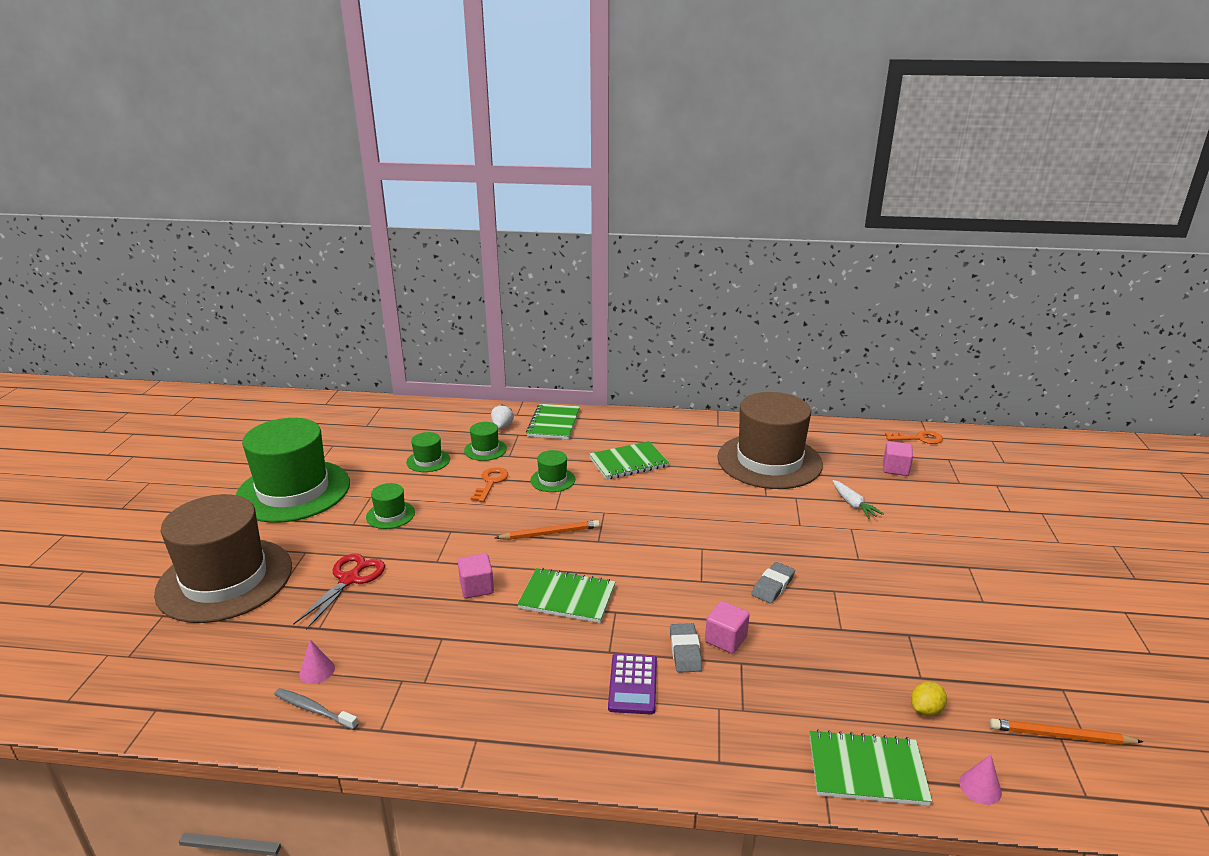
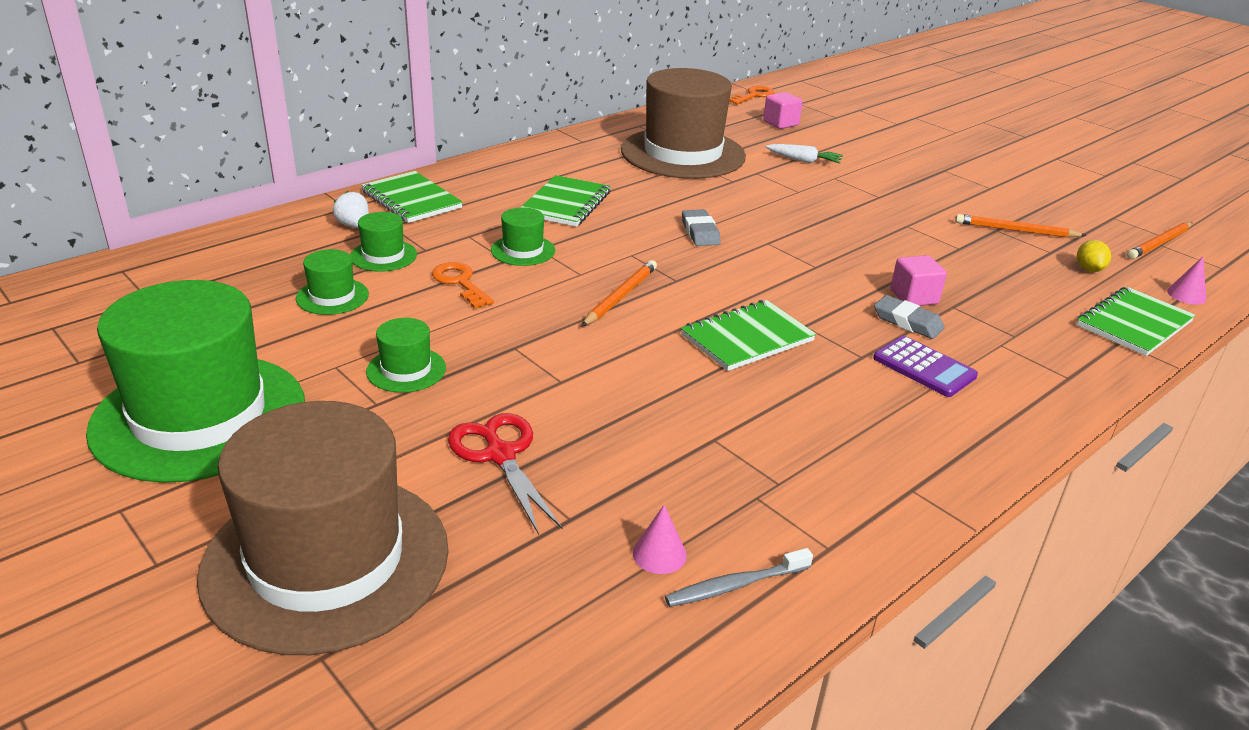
camera: 50 degrees left, 5 degrees up
pink cube [458,554,494,598] -> none
grey eraser [751,562,795,604] -> grey eraser moved to [682,209,721,246]
none -> orange pencil [955,214,1087,238]

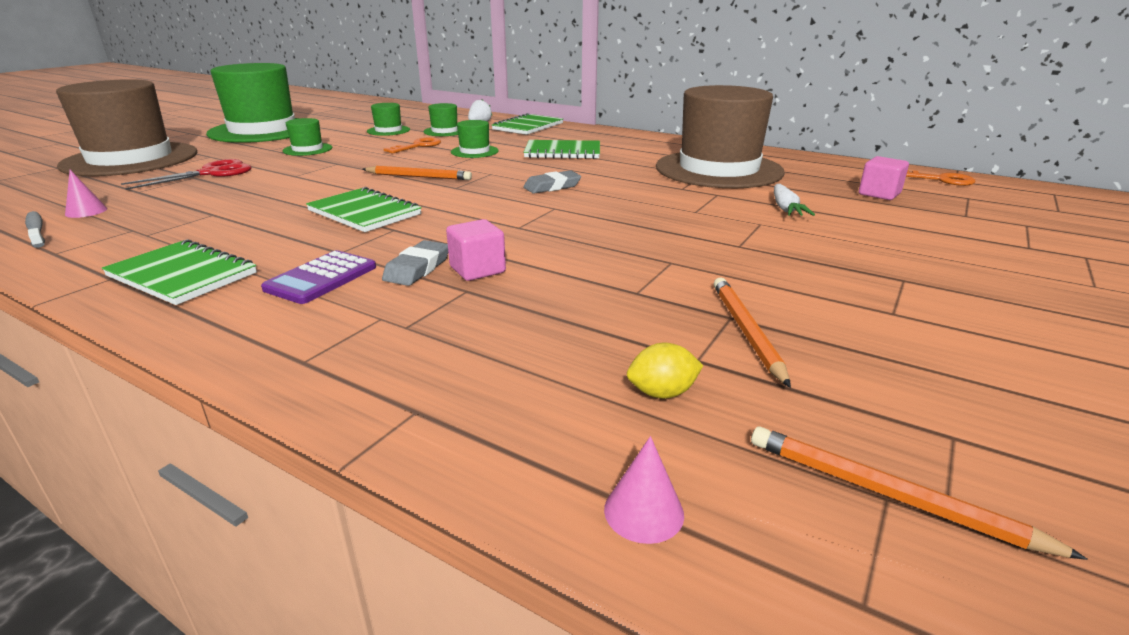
camera: 75 degrees right, 5 degrees down
green notebook [1077,287,1196,356] -> green notebook moved to [102,239,257,305]

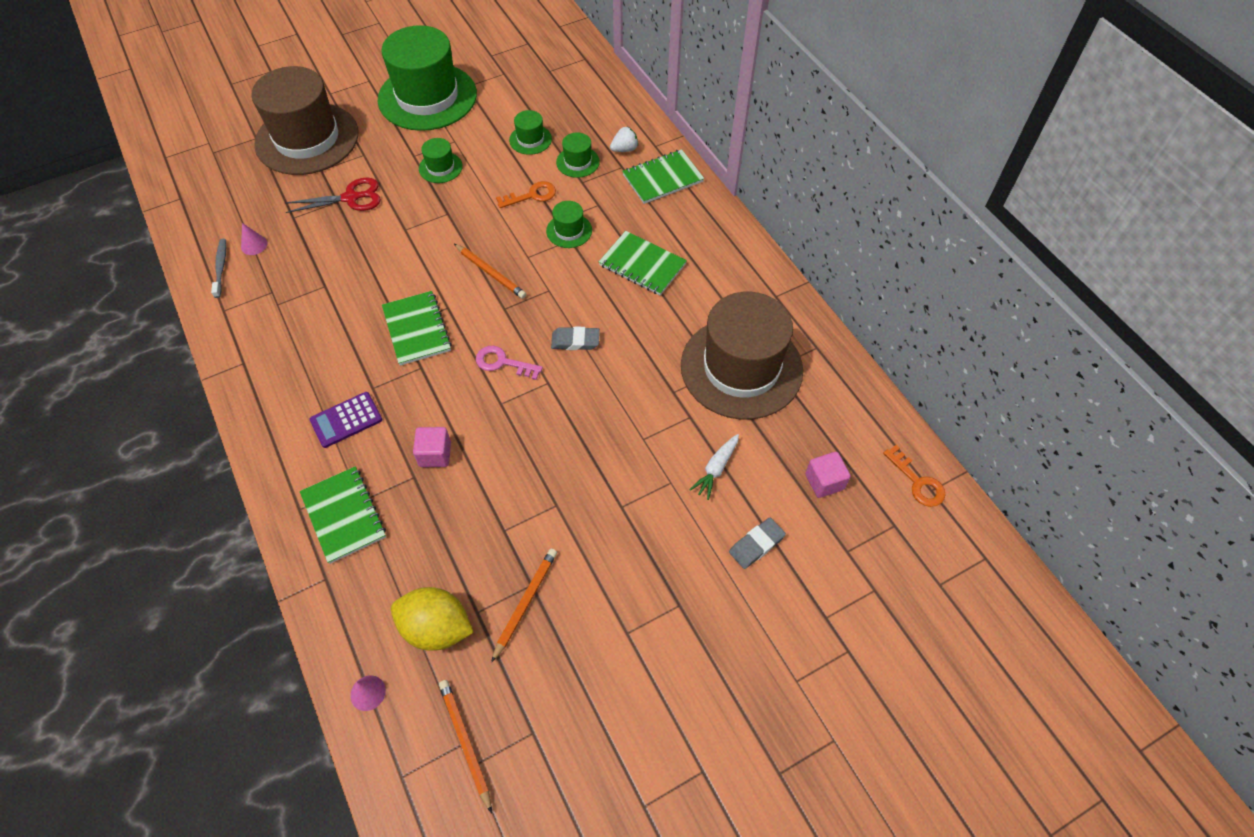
camera: 30 degrees right, 30 degrees up
green notebook [102,239,257,305] -> green notebook moved to [300,466,386,564]
grey eraser [382,240,448,286] -> grey eraser moved to [729,518,786,569]
yellow lemon [627,342,704,399] -> yellow lemon [391,587,474,651], size x2.01
none -> pink key [476,346,543,380]

